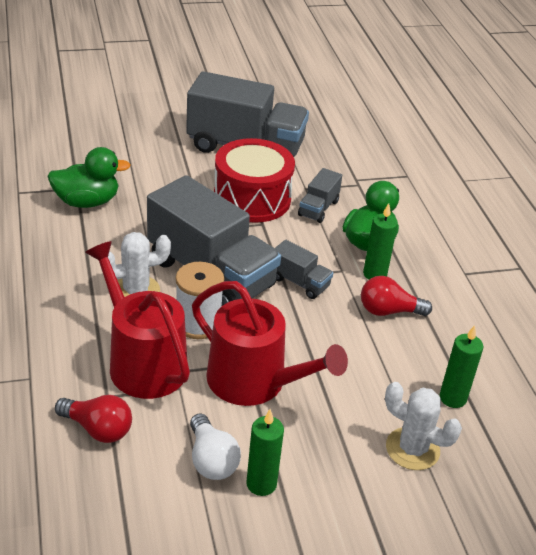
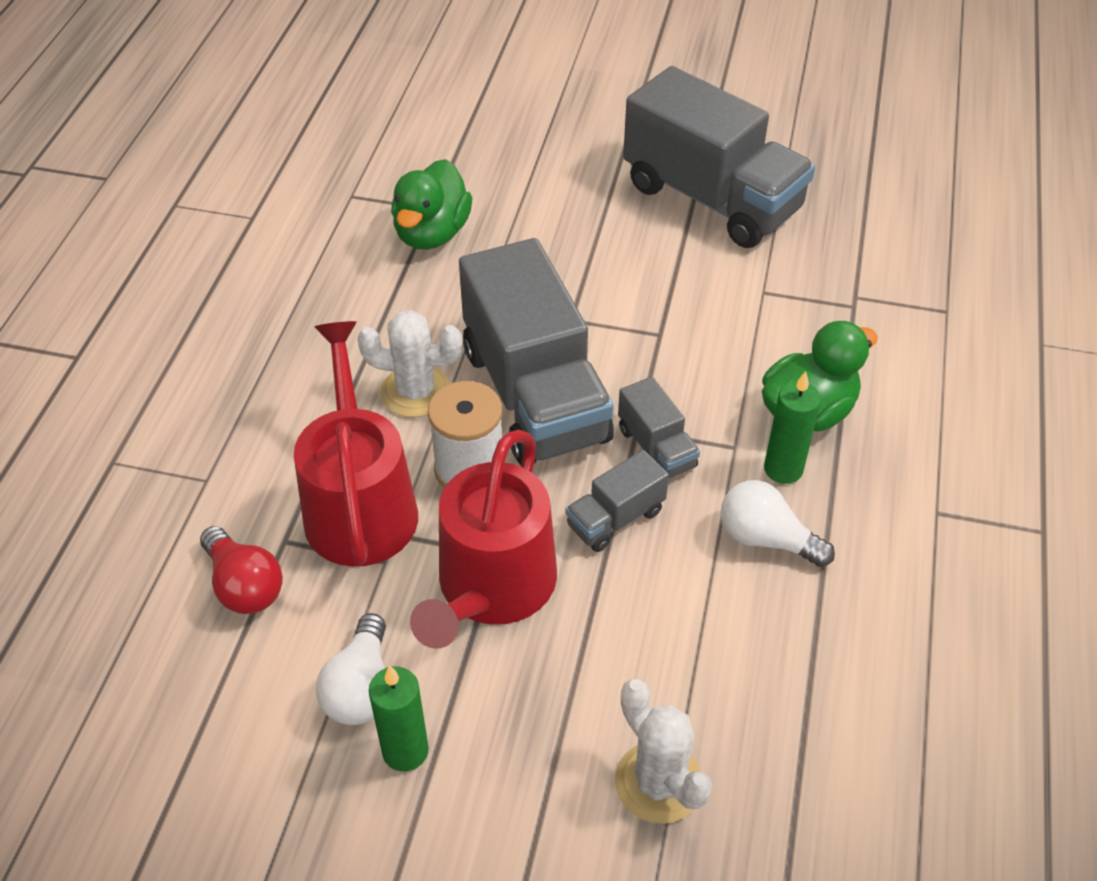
camera: 30 degrees right, 10 degrees up
green duck [47,147,131,208] -> green duck turned 90 degrees clockwise [391,159,472,250]
red watering can [192,281,348,406] -> red watering can turned 45 degrees clockwise [410,430,557,649]
red drum [214,138,295,223] -> none
grey truck [298,168,342,223] -> grey truck moved to [566,450,669,552]
red light bulb [361,276,432,316] -> white light bulb [720,480,835,567]
green candle [440,325,483,408] -> none

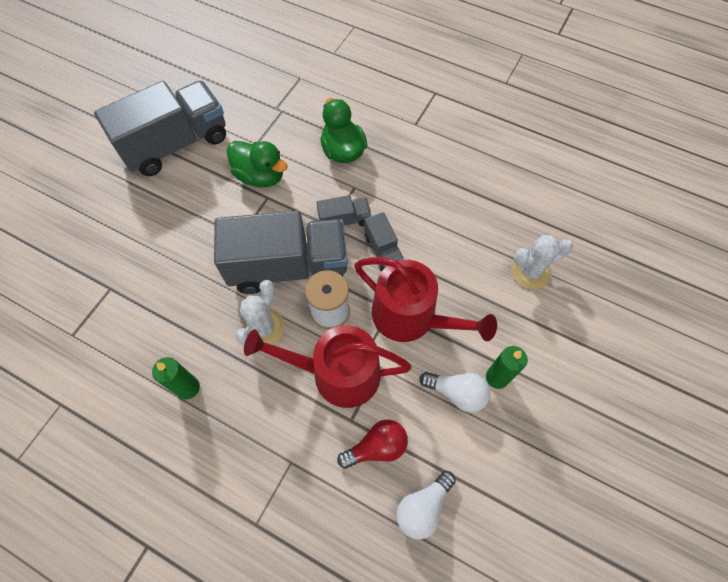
camera: 75 degrees left, 15 degrees up
green duck [391,159,472,250] -> green duck moved to [227,141,288,187]
white light bulb [720,480,835,567] -> white light bulb moved to [396,471,456,540]
green candle [764,371,821,484] -> green candle moved to [152,357,200,399]

